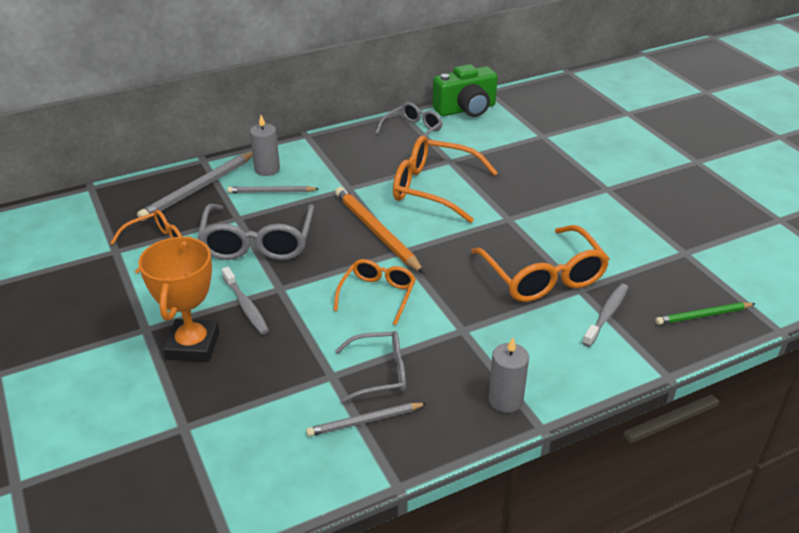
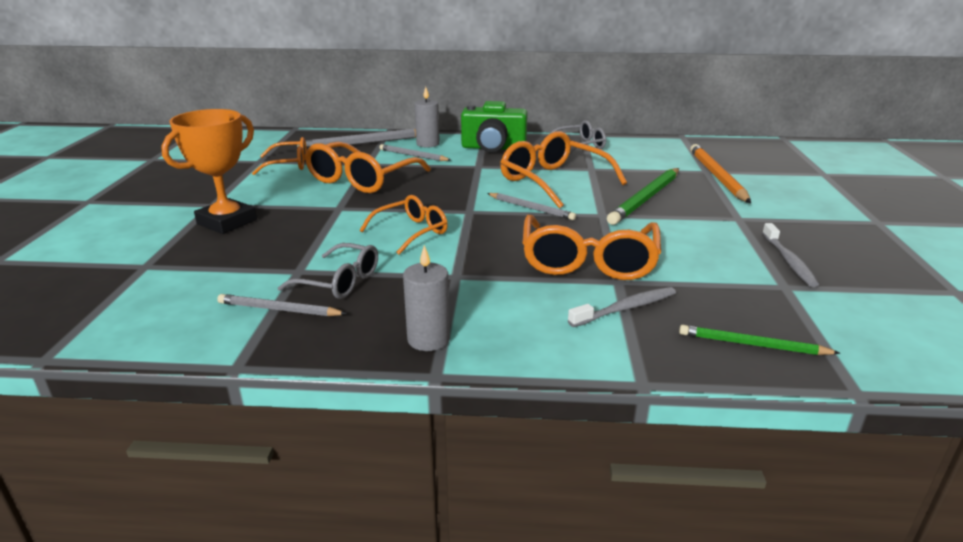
camera: 30 degrees right, 10 degrees down
grey glasses [197,204,314,260] -> orange glasses [305,142,431,193]
grey toothbrush [222,267,269,334] -> grey toothbrush moved to [762,223,819,287]
orange pencil [335,187,424,273] -> orange pencil moved to [690,144,751,203]
green camera [433,64,498,117] -> green camera moved to [461,101,528,152]
none -> grey pencil [487,193,576,220]
none -> green pencil [607,168,679,225]

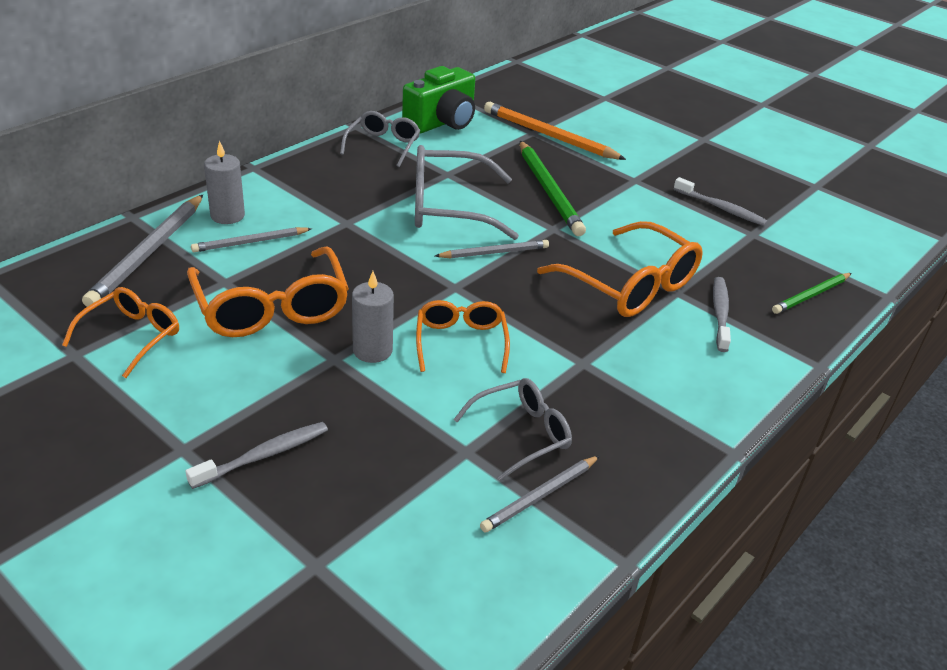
camera: 55 degrees left, 10 degrees up
orange trophy [161,109,257,234] -> grey toothbrush [185,422,328,489]
grey candle [403,245,450,351] -> grey candle moved to [352,271,394,363]
green camera [461,101,528,152] -> green camera moved to [402,66,475,133]
orange glasses [500,131,627,209] -> grey glasses [415,145,519,240]

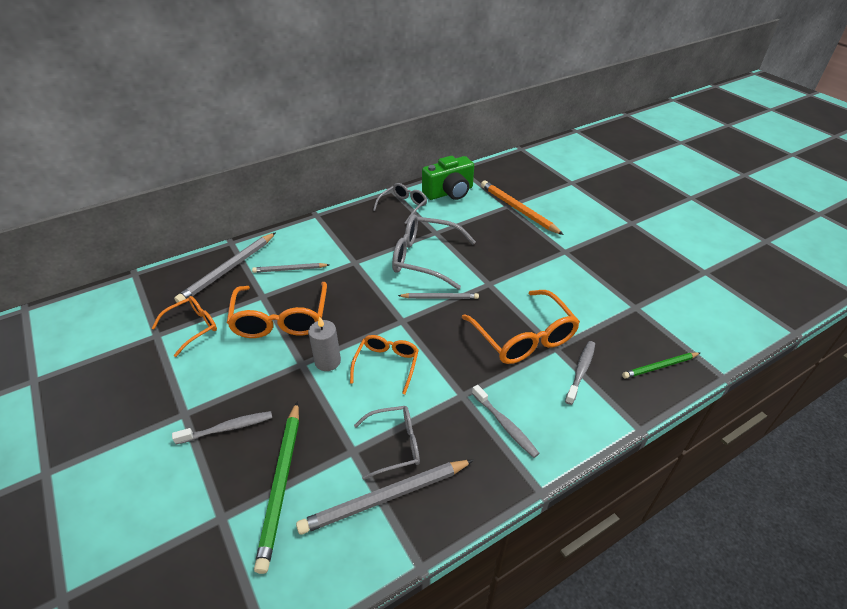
camera: 20 degrees right, 5 degrees up
grey candle [204,141,245,224] -> none
grey pencil [480,456,600,532] -> grey pencil [296,460,474,535], size x1.68
green pencil [520,141,586,236] -> green pencil moved to [254,401,299,574]
grey toothbrush [674,177,768,226] -> grey toothbrush moved to [472,385,540,458]

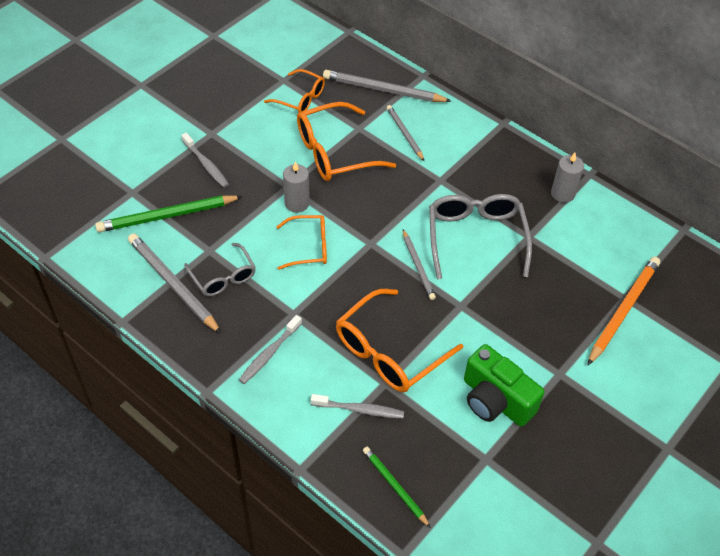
camera: 70 degrees right, 10 degrees up
grey glasses [373,183,427,224] -> grey candle [551,153,584,203]
green camera [422,156,474,200] -> green camera moved to [464,344,545,427]

